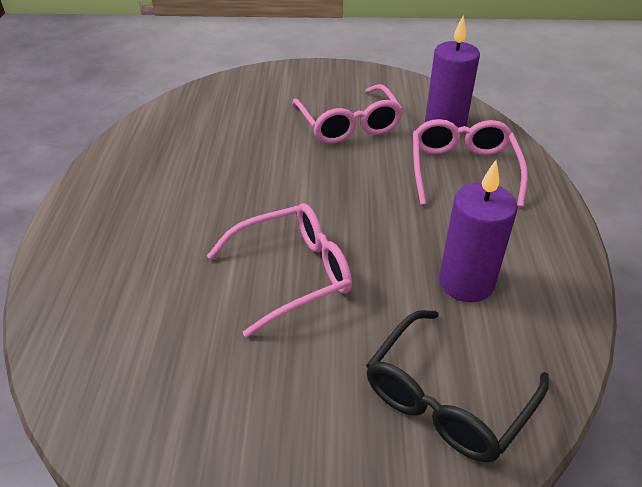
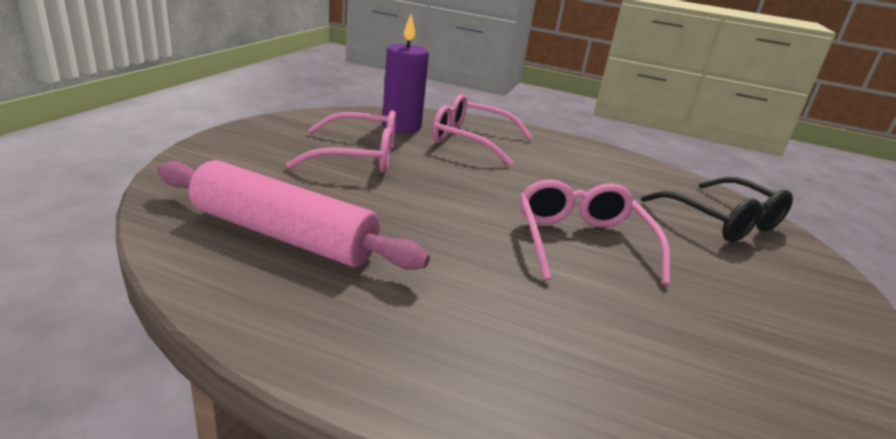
camera: 75 degrees left, 15 degrees down
purple candle [439,160,518,302] -> none
none -> pink rolling pin [158,160,430,270]

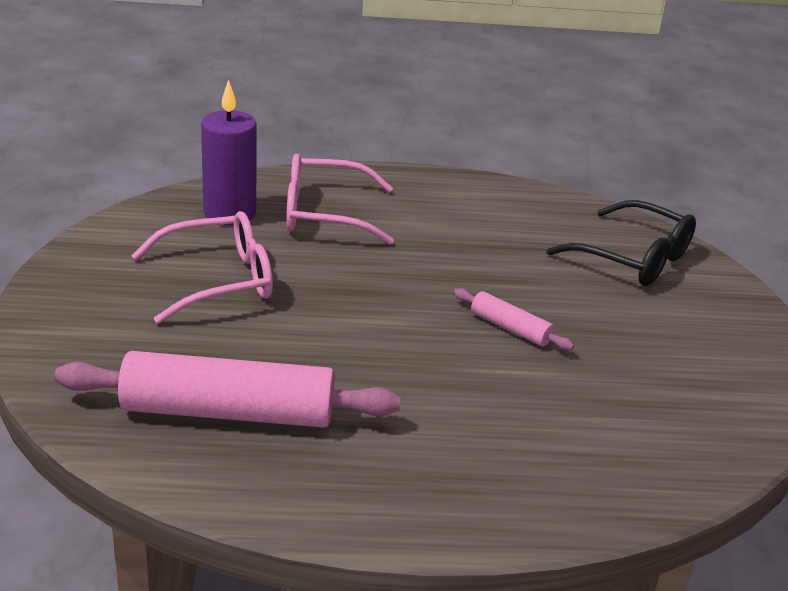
camera: 20 degrees left, 5 degrees up
pink glasses [519,180,670,285] -> pink rolling pin [454,288,574,350]

